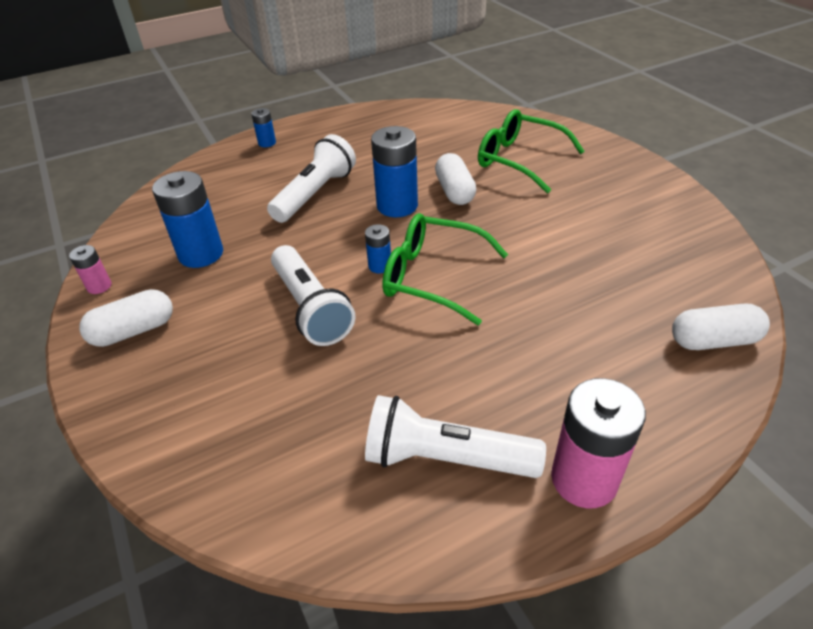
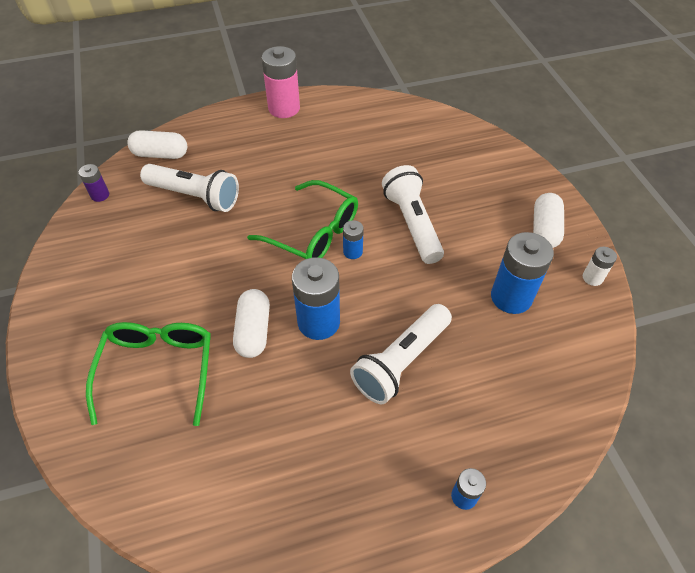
camera: 170 degrees left, 10 degrees up
pink battery [69,245,111,294] -> white battery [583,247,617,286]
white capsule [79,289,173,347] -> white capsule turned 60 degrees counterclockwise [533,193,564,248]
white flashlight [365,395,546,478] -> white flashlight moved to [140,164,239,212]
green glasses [478,109,585,193] -> green glasses turned 135 degrees counterclockwise [86,322,211,426]
none -> purple battery [79,164,109,202]

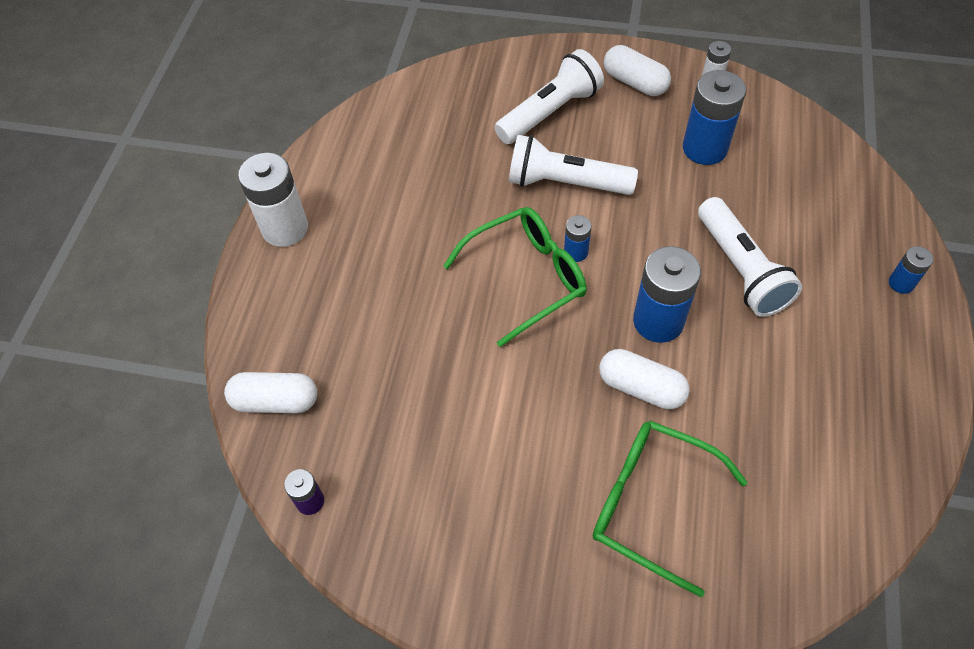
camera: 60 degrees left, 5 degrees up
white capsule [127,130,187,159] -> white capsule turned 60 degrees clockwise [224,372,317,413]
white flashlight [140,164,239,212] -> white flashlight moved to [494,49,604,144]
pink battery [262,46,300,118] -> white battery [238,153,308,247]

